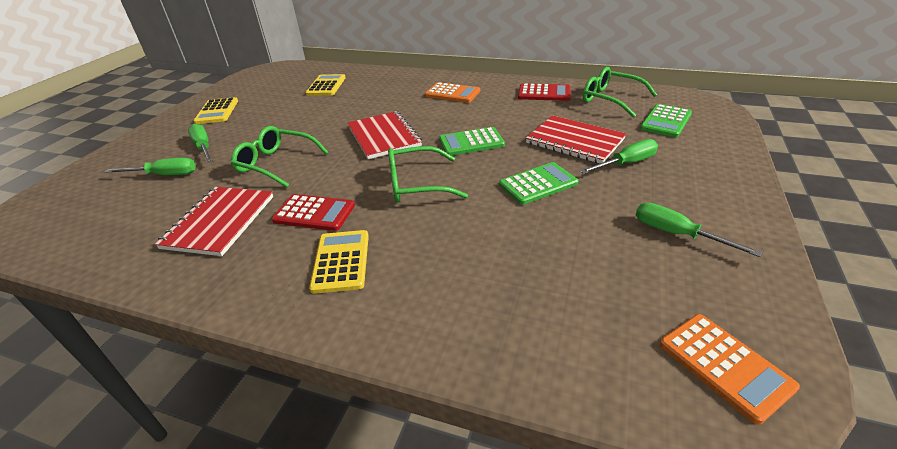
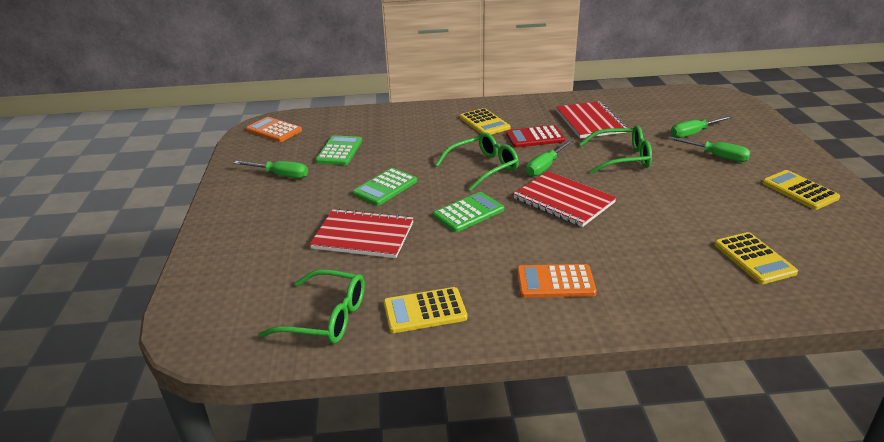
camera: 155 degrees right, 5 degrees down
red calculator [518,83,571,101] -> yellow calculator [384,287,468,333]
green screwdriver [580,139,658,174] -> green screwdriver moved to [526,140,573,176]
green calculator [640,104,692,137] -> green calculator moved to [315,135,362,165]

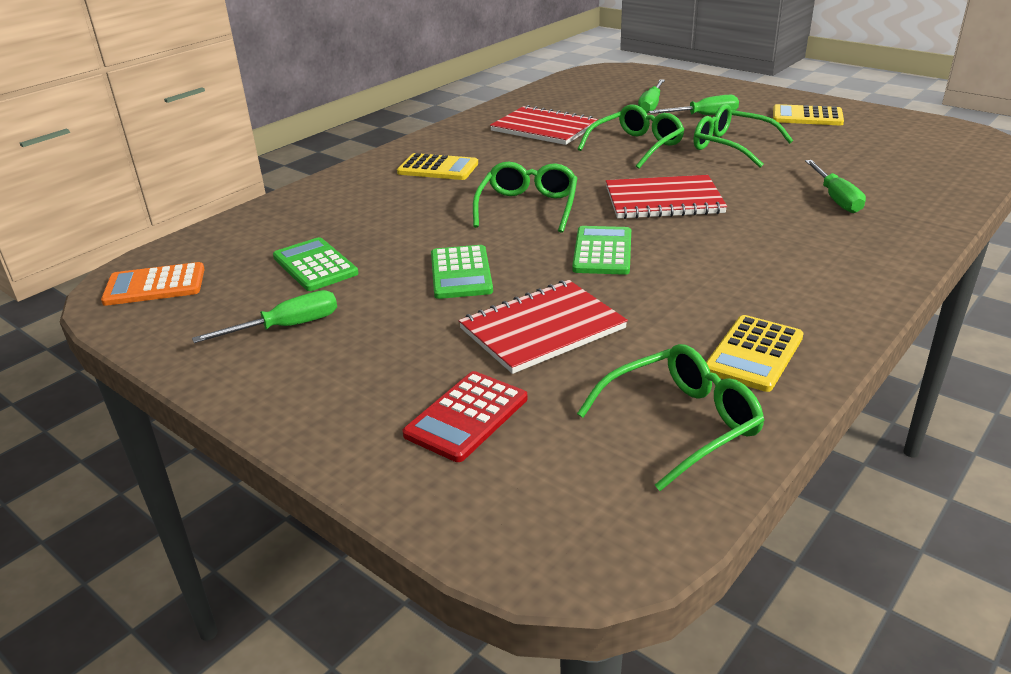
camera: 45 degrees left, 0 degrees up
red calculator [506,125,565,148] -> red calculator moved to [402,371,527,462]
orange calculator [517,264,597,298] -> none
green screwdriver [526,140,573,176] -> green screwdriver moved to [805,160,866,213]
yellow calculator [714,232,798,284] -> none
none -> green glasses [694,104,793,168]

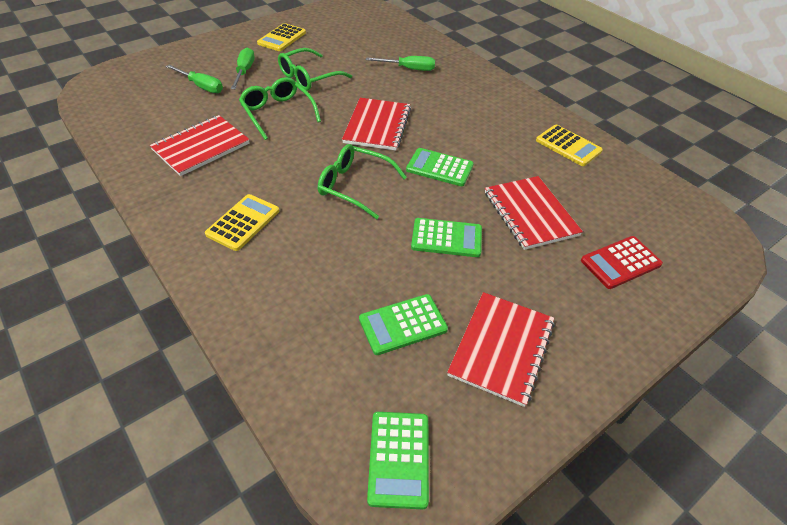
camera: 80 degrees left, 15 degrees up
orange calculator [101,262,205,306] -> green calculator [367,412,429,509]
green screwdriver [192,290,337,343] -> red notebook [447,292,555,407]
red calculator [402,371,527,462] -> red calculator turned 105 degrees clockwise [581,236,663,289]
green glasses [577,344,765,491] -> none

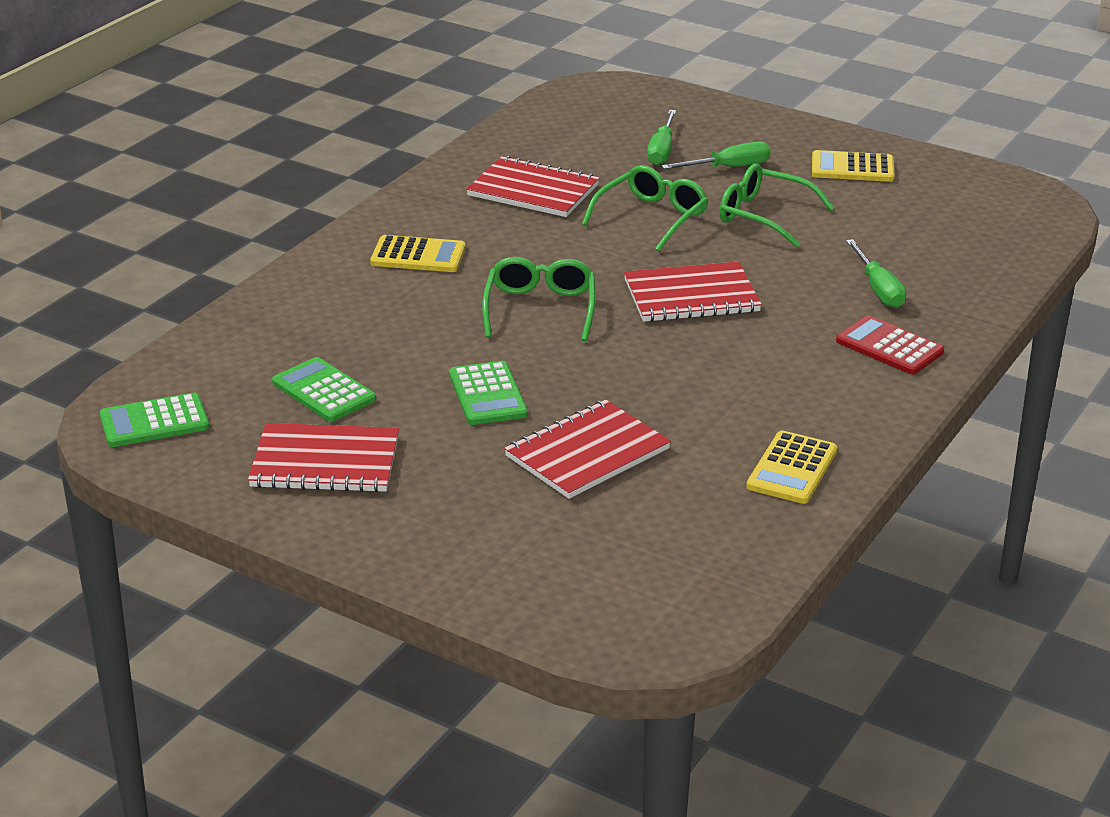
camera: 70 degrees right, 15 degrees down
green calculator [406,148,474,186] -> none
red calculator [581,236,663,289] -> red calculator moved to [836,315,944,374]

